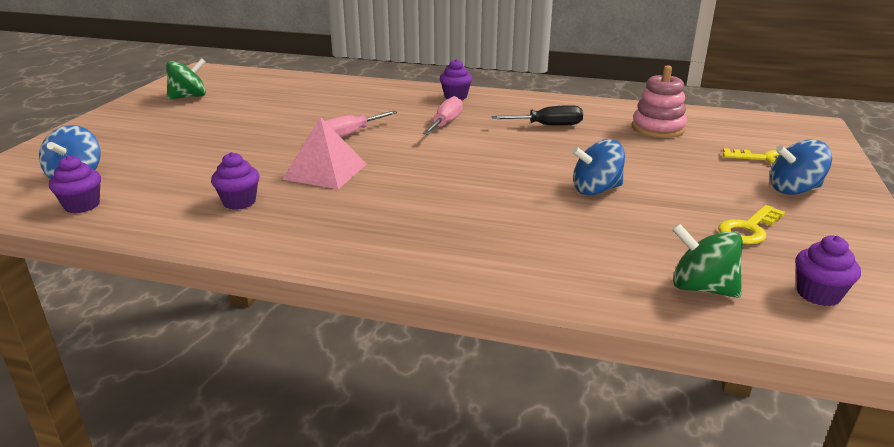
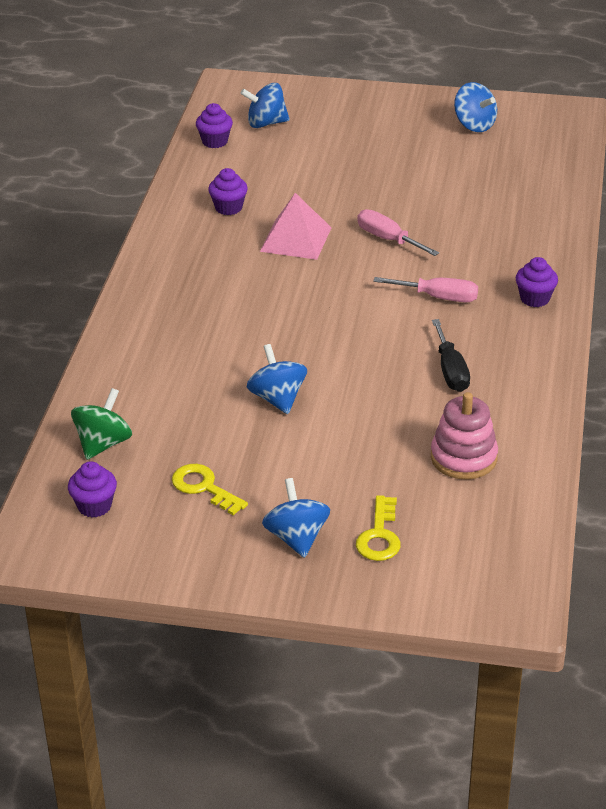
camera: 85 degrees right, 10 degrees up
green spinning top [166,58,206,100] -> blue spinning top [454,82,497,132]

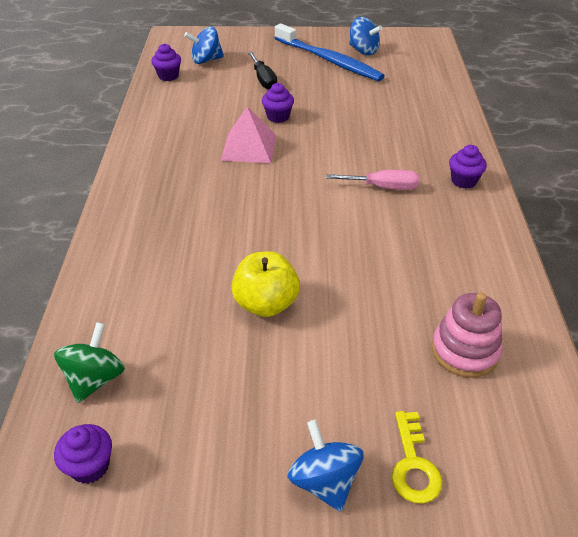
camera: 10 degrees left, 5 degrees up
yellow key [172,464,248,515] -> none
purple cupcake [208,168,248,215] -> purple cupcake moved to [262,83,294,123]
blue spinning top [247,344,307,414] -> yellow apple [231,251,300,317]
pink screwdriver [357,209,439,256] -> none
black screwdriver [432,319,470,392] -> black screwdriver moved to [248,51,277,89]
none -> blue toothbrush [275,23,385,81]

